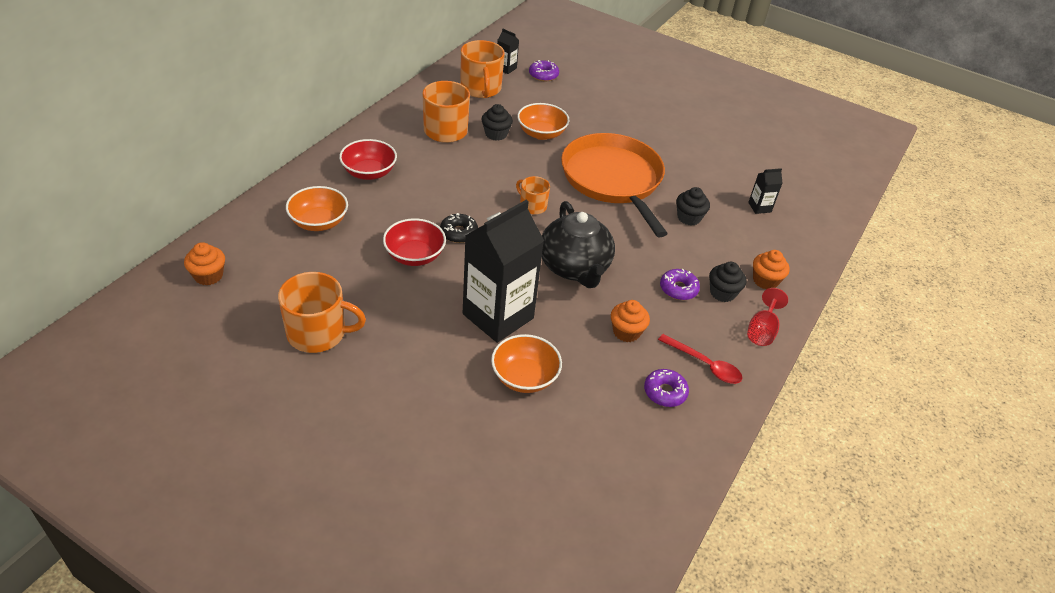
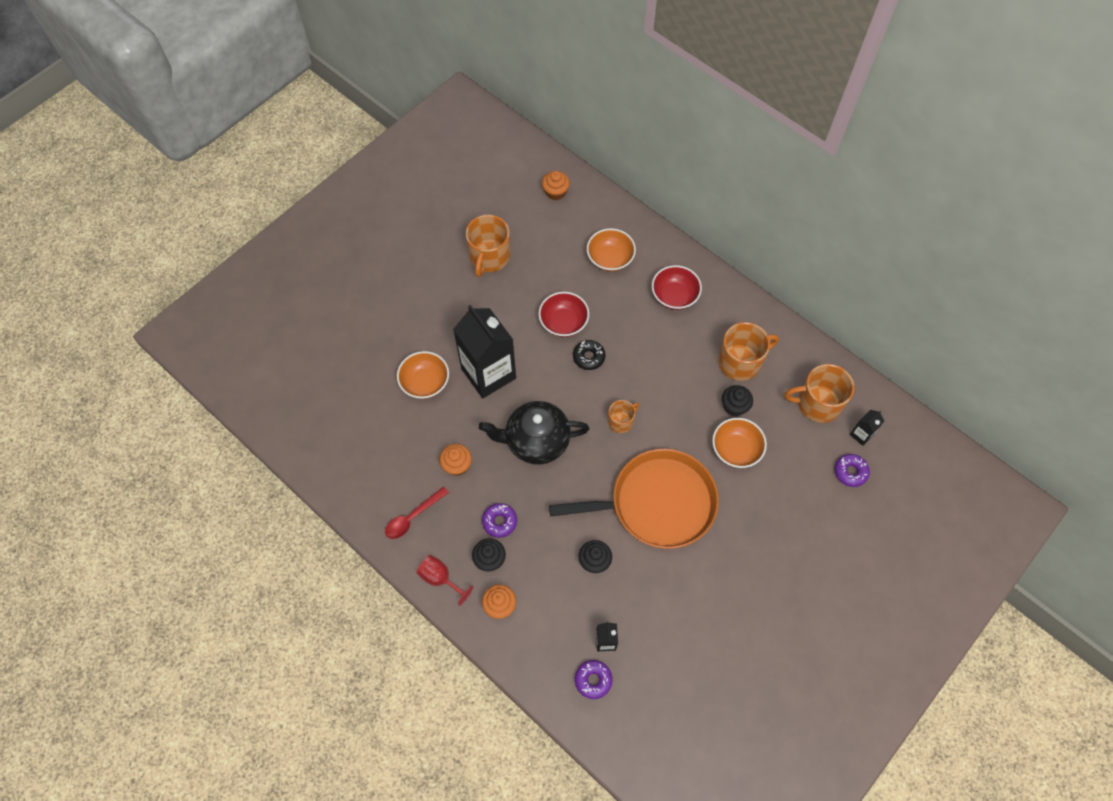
camera: 105 degrees right, 20 degrees up
purple donut [644,369,689,407] -> purple donut moved to [575,660,613,699]

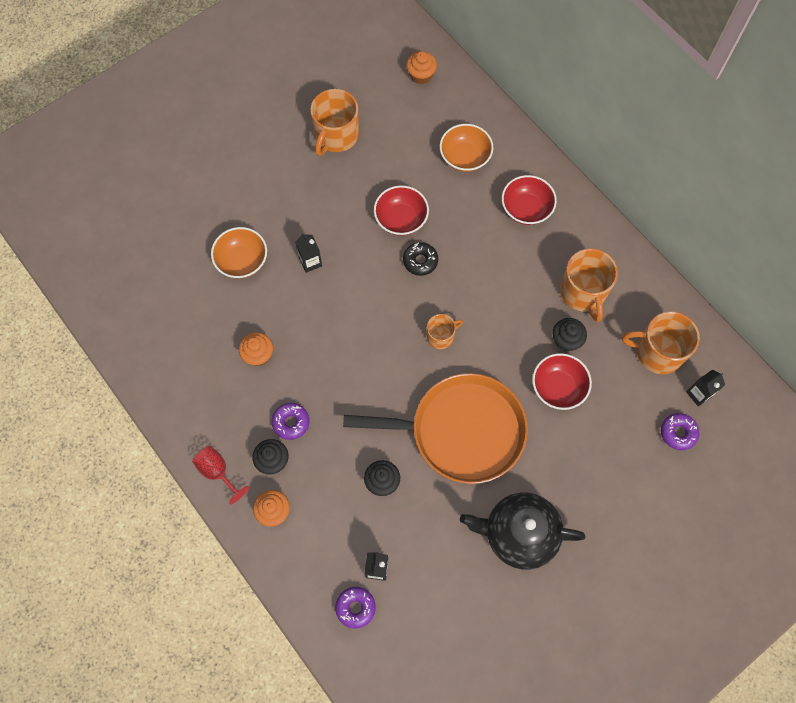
camera: 10 degrees right, 5 degrees up
red spoon [385,486,449,539] -> none
black carton [453,305,516,399] -> black carton [295,233,322,273], size x0.41
black teapot [479,401,589,465] -> black teapot moved to [460,493,586,569]
orange bowl [712,418,767,468] -> red bowl [532,353,592,410]
orange mug [718,322,779,381] -> orange mug turned 90 degrees clockwise [560,248,618,322]

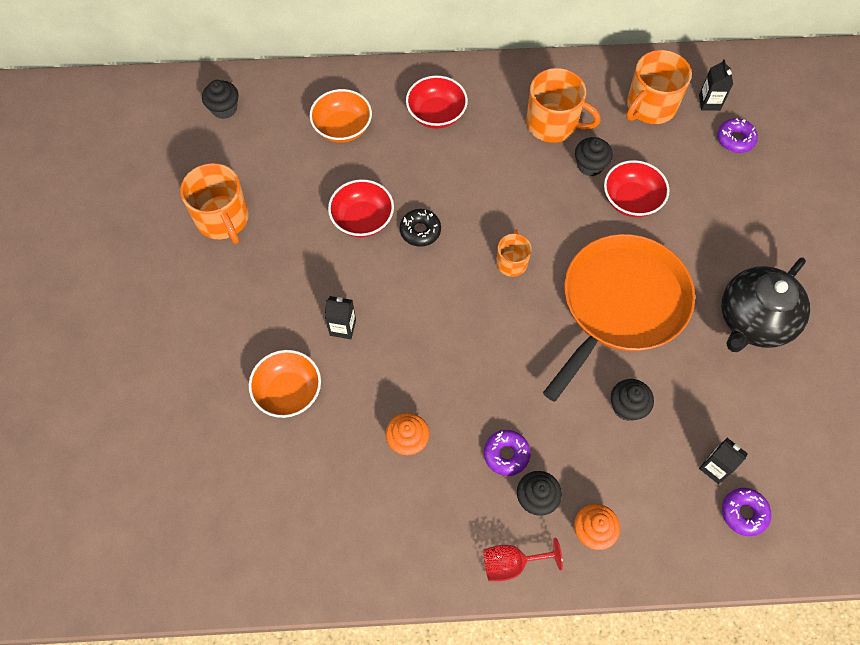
camera: 55 degrees left, 5 degrees down
orange cupcake [406,51,437,84] -> black cupcake [202,80,239,119]

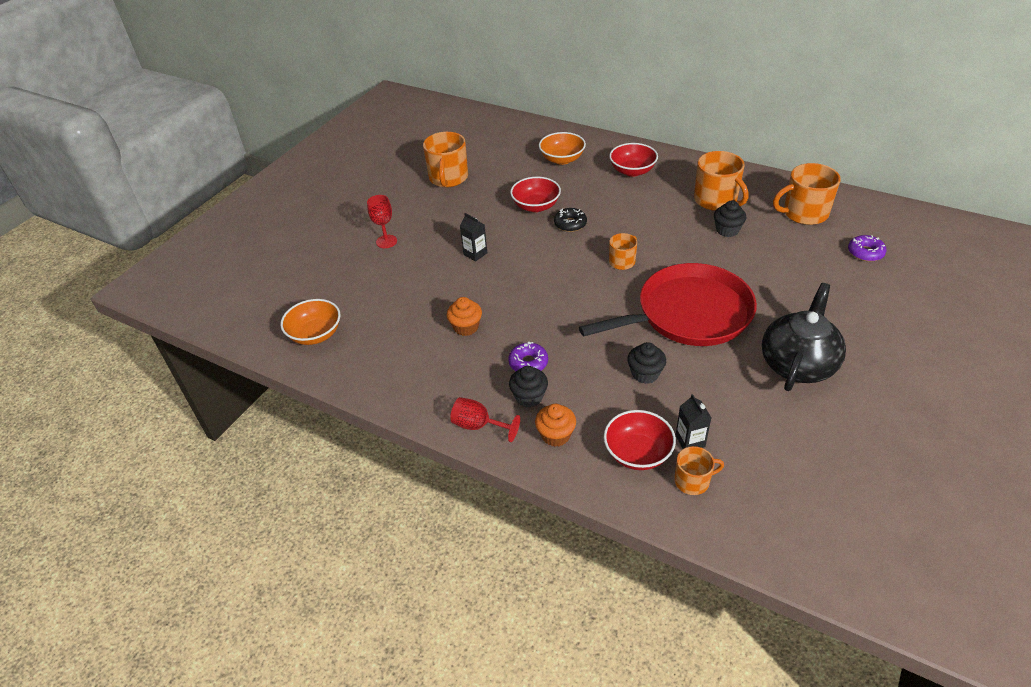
camera: 35 degrees right, 20 degrees down
black cupcake [202,80,239,119] -> none
orange bowl [249,350,321,418] -> orange bowl moved to [280,299,340,345]
orange pan [543,234,695,402] -> red pan [579,263,757,346]
red bowl [604,160,669,217] -> red bowl moved to [604,410,676,470]
black carton [699,59,733,111] -> none
black teapot [722,258,810,352] -> black teapot turned 135 degrees clockwise [762,283,846,391]
purple donut [722,488,771,536] -> orange mug [674,446,724,495]
none -> red goblet [367,195,397,248]

